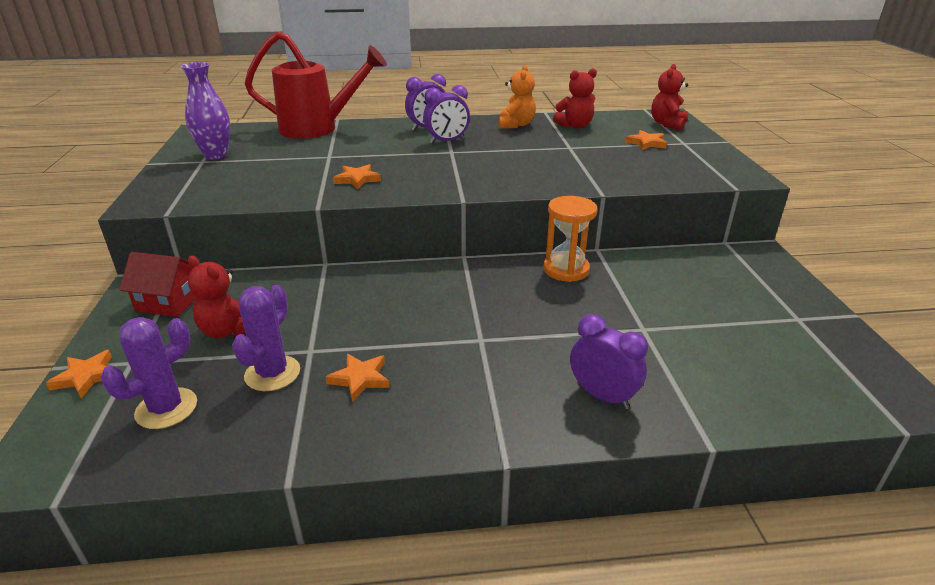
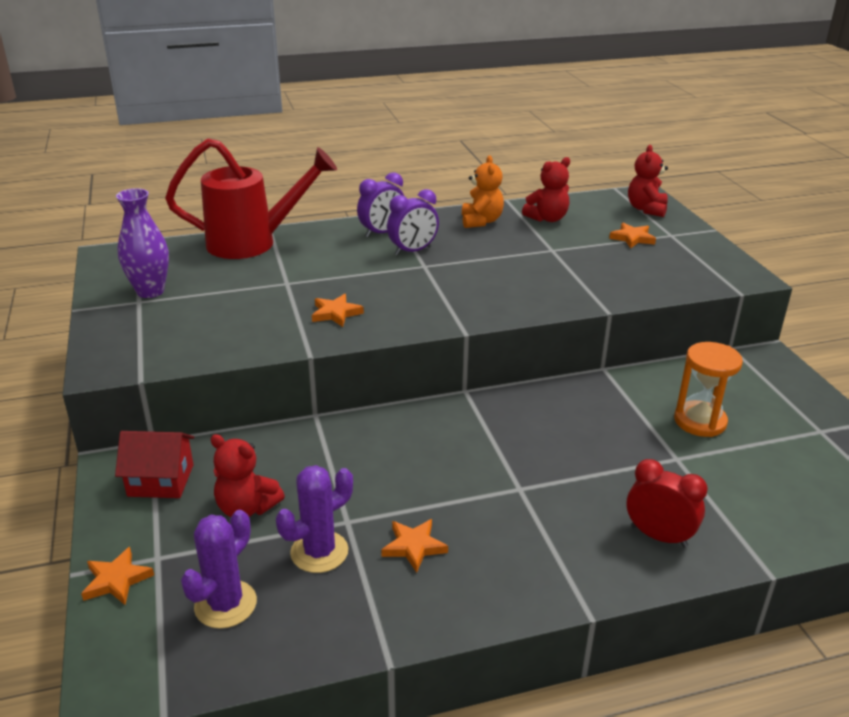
camera: 10 degrees left, 0 degrees up
purple cactus [232,285,300,391] -> purple cactus turned 45 degrees clockwise [276,465,353,573]
orange hourglass [544,196,598,282] -> orange hourglass moved to [674,342,743,437]
purple clock [570,314,648,409] -> red clock [627,459,708,548]

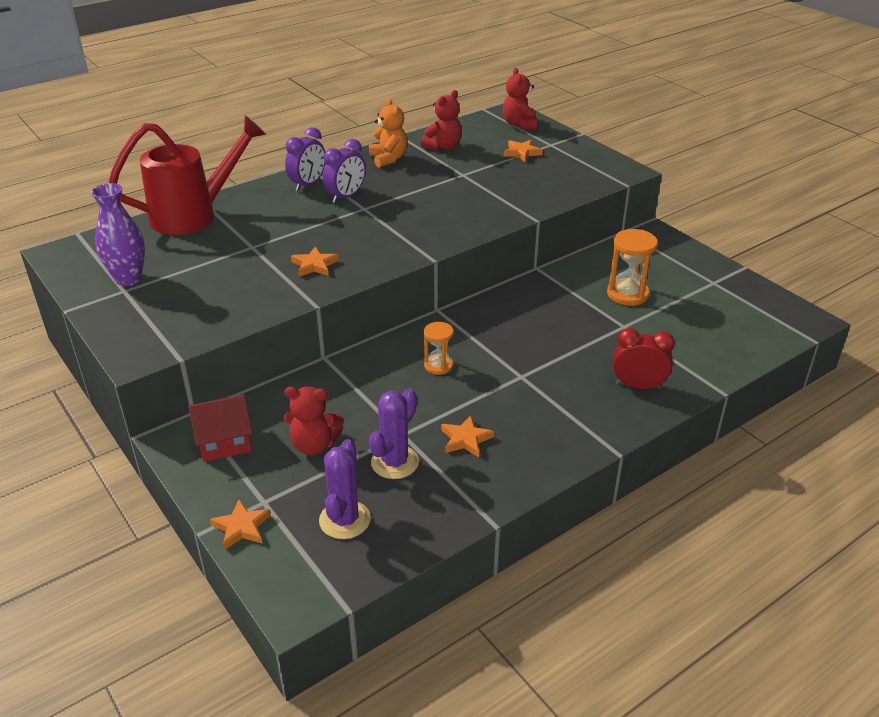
camera: 20 degrees left, 5 degrees up
none -> orange hourglass [424,322,453,375]

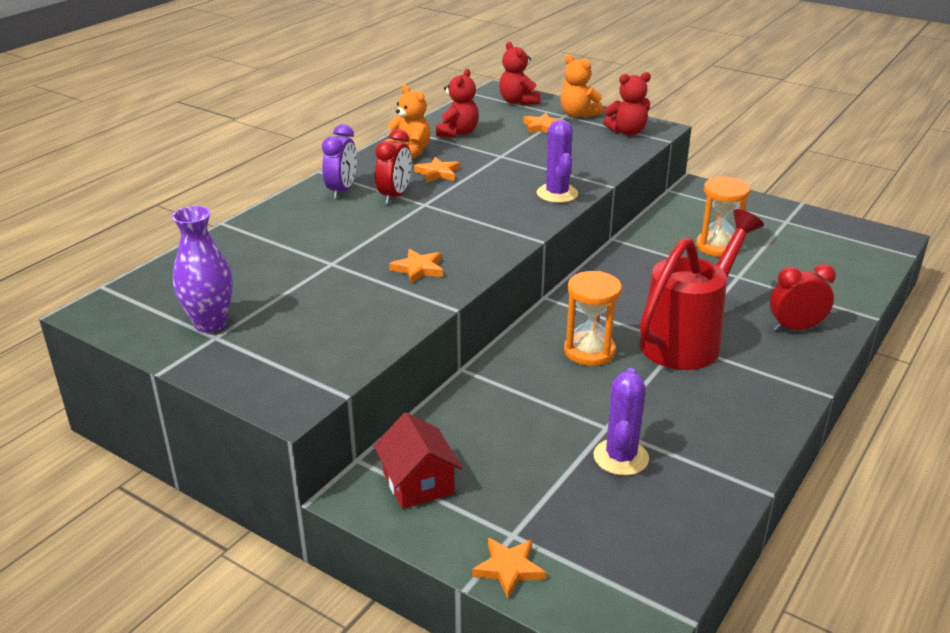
camera: 20 degrees left, 5 degrees down
red watering can [109,115,266,235] -> red watering can moved to [639,209,764,370]
red house [188,394,253,462] -> red house turned 75 degrees counterclockwise [374,412,462,509]
red teddy bear [284,386,344,455] -> red teddy bear moved to [603,72,651,135]
purple cactus [319,439,371,539] -> purple cactus moved to [537,120,578,203]
purple clock [323,139,366,203] -> red clock [375,129,412,204]
orange hourglass [424,322,453,375] -> orange hourglass [564,271,622,366], size x1.58
orange star [441,415,494,457] -> orange star moved to [414,157,460,183]
none -> orange teddy bear [560,54,604,118]

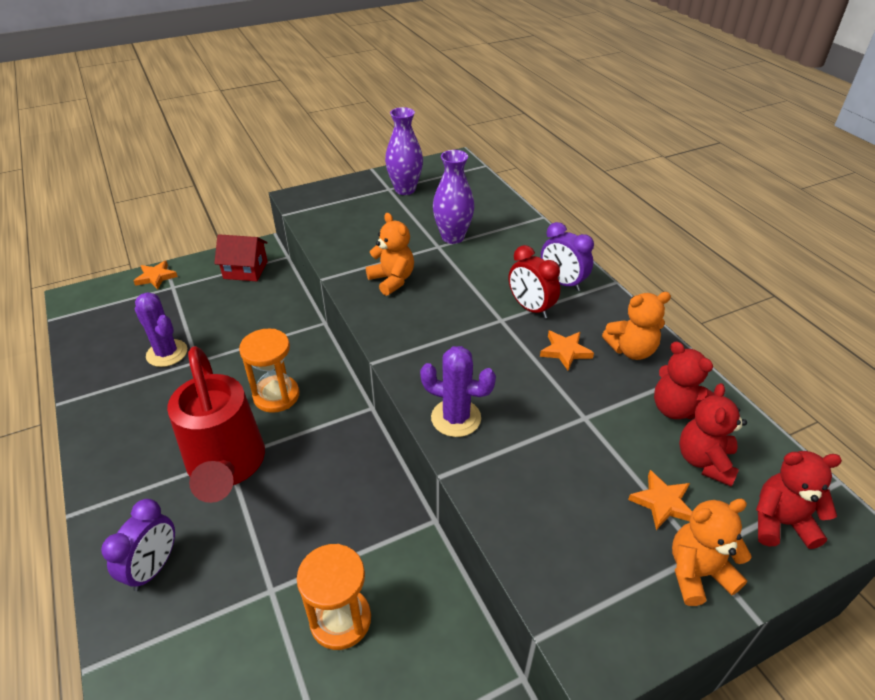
camera: 120 degrees right, 10 degrees up
orange star [389,249,443,283] -> orange teddy bear [366,213,414,296]
red teddy bear [603,72,651,135] -> red teddy bear moved to [679,383,747,487]
red clock [770,264,836,331] -> purple clock [101,499,175,591]
none -> purple vase [433,150,474,244]

